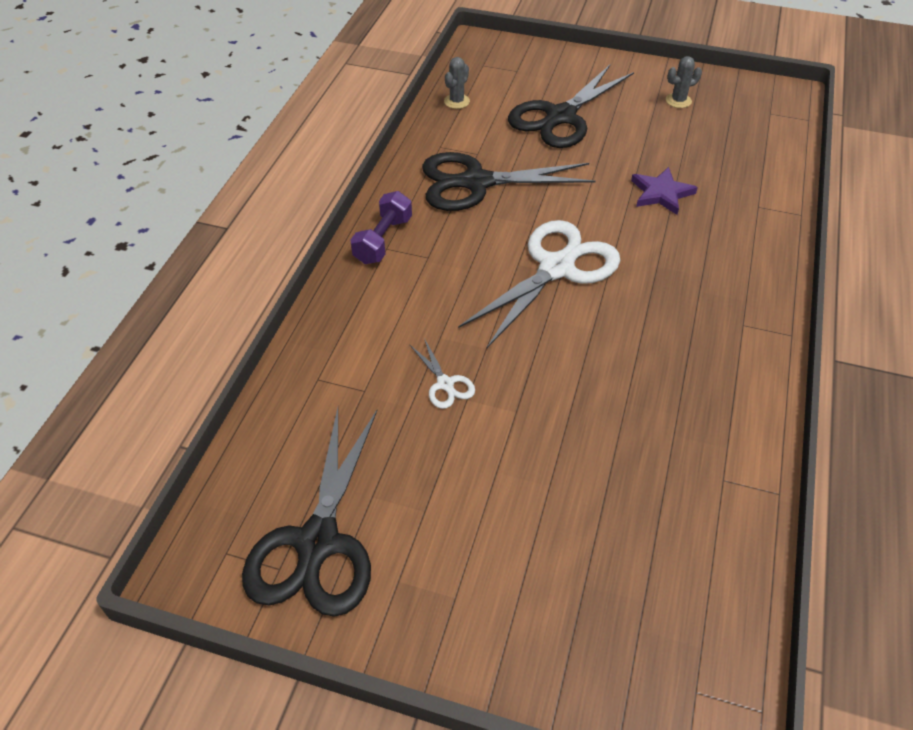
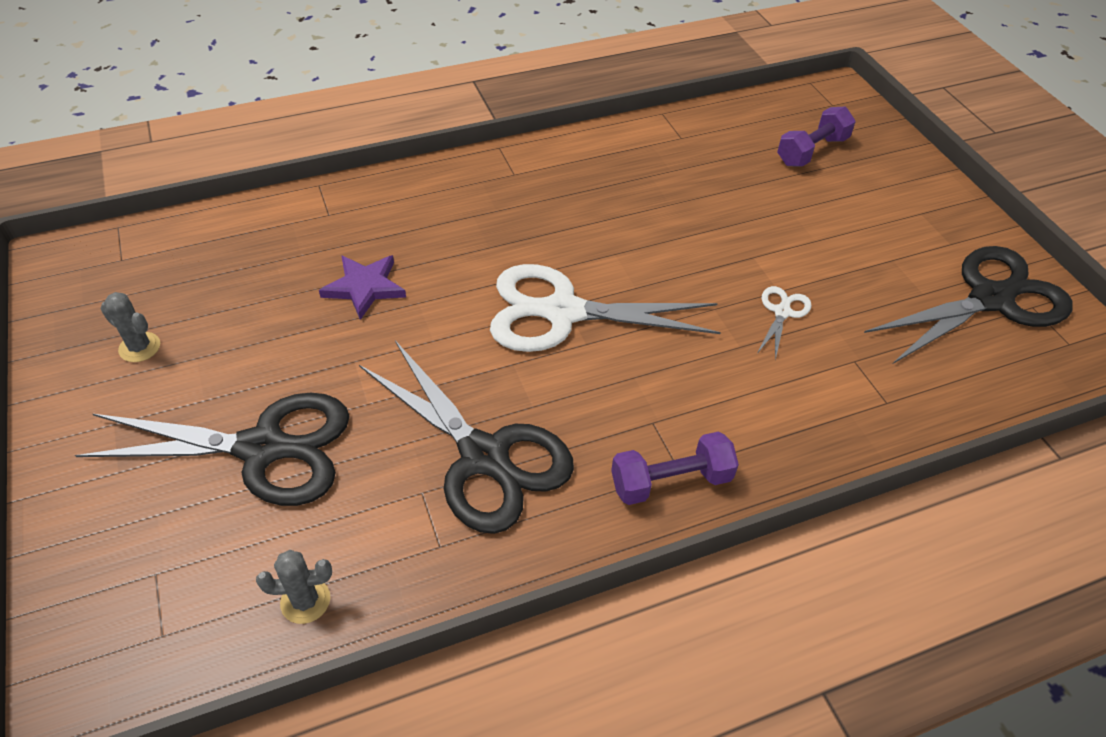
camera: 130 degrees left, 0 degrees up
none -> purple dumbbell [777,107,856,167]

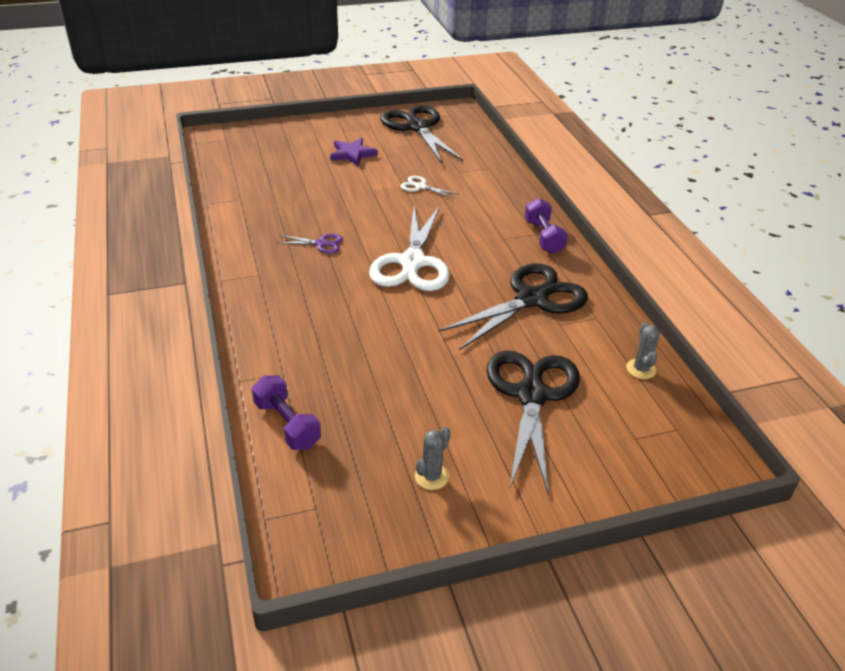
camera: 85 degrees left, 10 degrees down
purple star [319,255,406,320] -> purple star moved to [330,138,378,166]
purple dumbbell [777,107,856,167] -> purple dumbbell moved to [252,376,321,450]
none -> purple scissors [277,234,343,254]

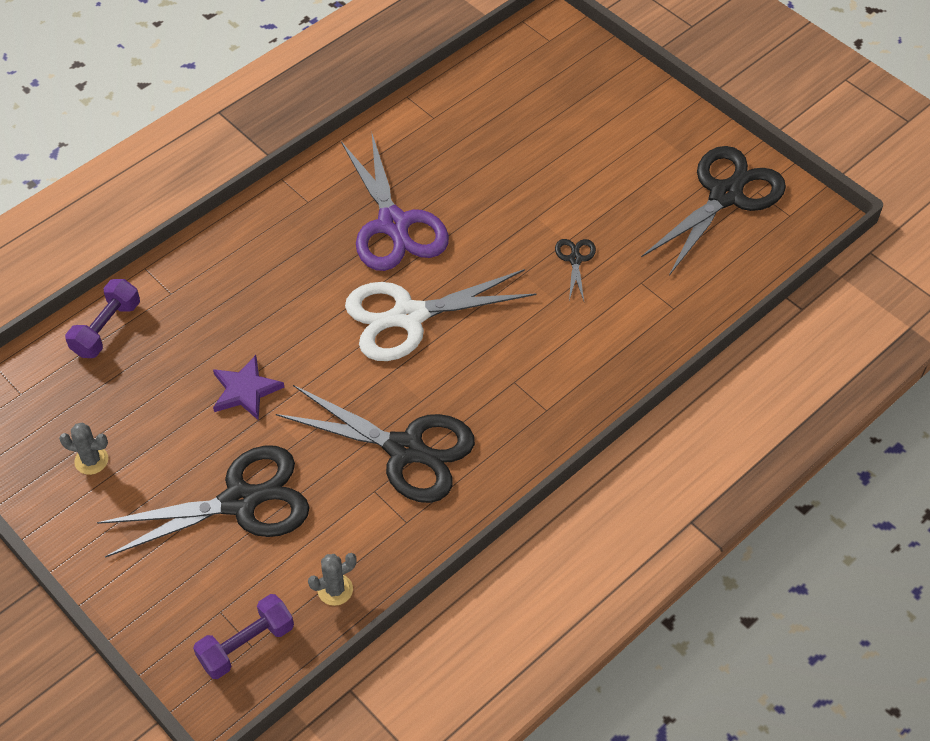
camera: 65 degrees right, 15 degrees up
purple scissors [277,234,343,254] -> purple scissors [341,134,449,271], size x2.30
purple star [330,138,378,166] -> purple star moved to [213,355,285,421]
white scissors [400,176,458,198] -> black scissors [555,239,596,301]
purple dumbbell [525,198,568,254] -> purple dumbbell moved to [193,594,294,679]

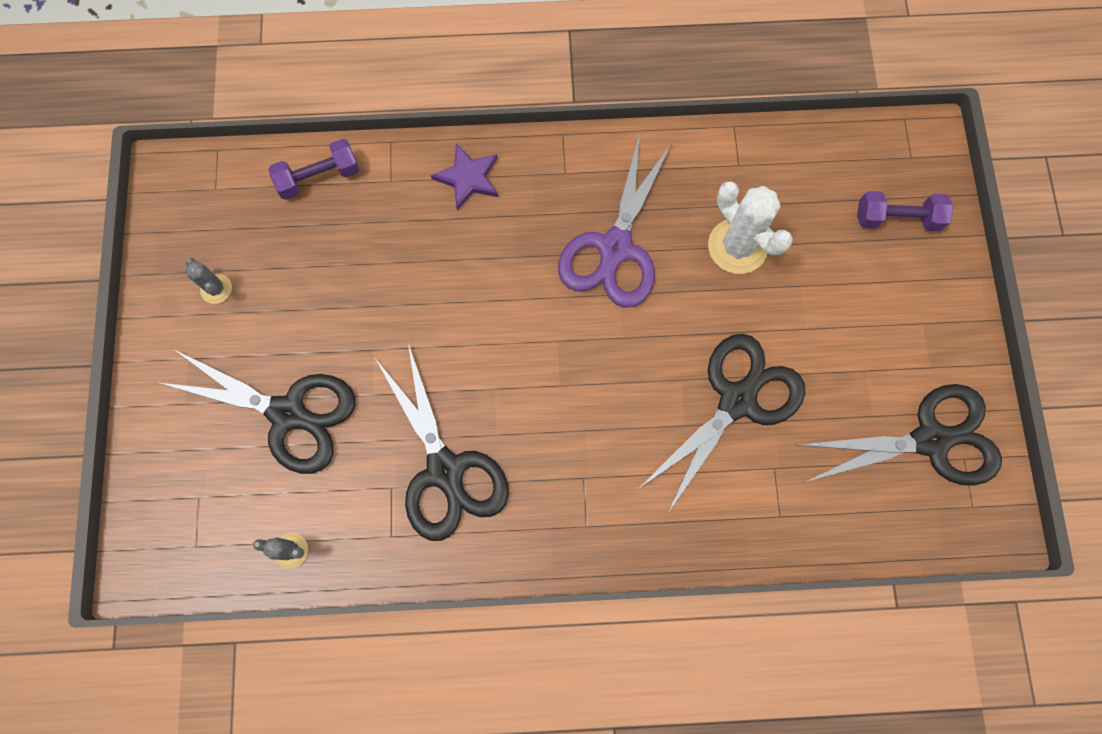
camera: 40 degrees right, 20 degrees up
purple dumbbell [193,594,294,679] -> purple dumbbell moved to [857,191,954,231]
purple star [213,355,285,421] -> purple star moved to [431,143,498,210]
white scissors [345,269,537,361] -> none
black scissors [555,239,596,301] -> black scissors [641,334,805,514], size x2.30
none -> white cactus [708,182,793,274]

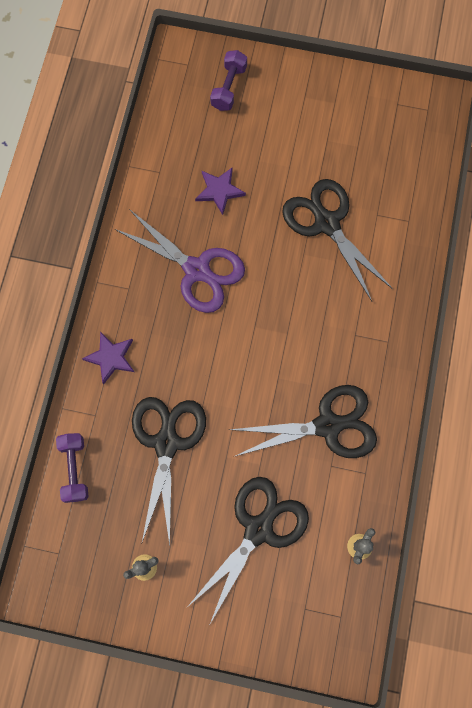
camera: 75 degrees left, 0 degrees up
white cactus [708,182,793,274] -> purple star [195,167,246,215]
black scissors [799,384,1002,486] -> black scissors moved to [132,397,206,545]

